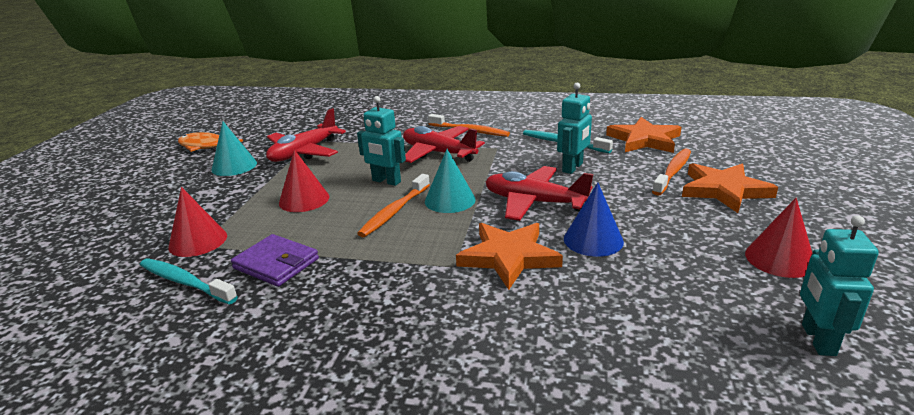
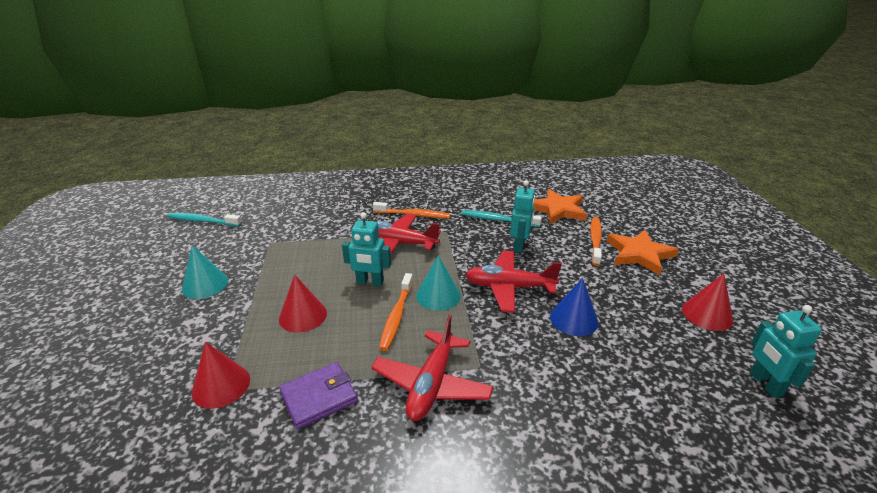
camera: 20 degrees left, 5 degrees up
turquoise toothbrush [140,258,238,305] -> turquoise toothbrush moved to [167,213,242,227]
orange fish [178,132,243,152] -> none
purple wallet [231,234,319,287] -> purple wallet turned 45 degrees counterclockwise [279,362,358,429]
red plane [266,108,346,162] -> red plane moved to [371,315,493,421]
orange star [456,223,563,290] -> none

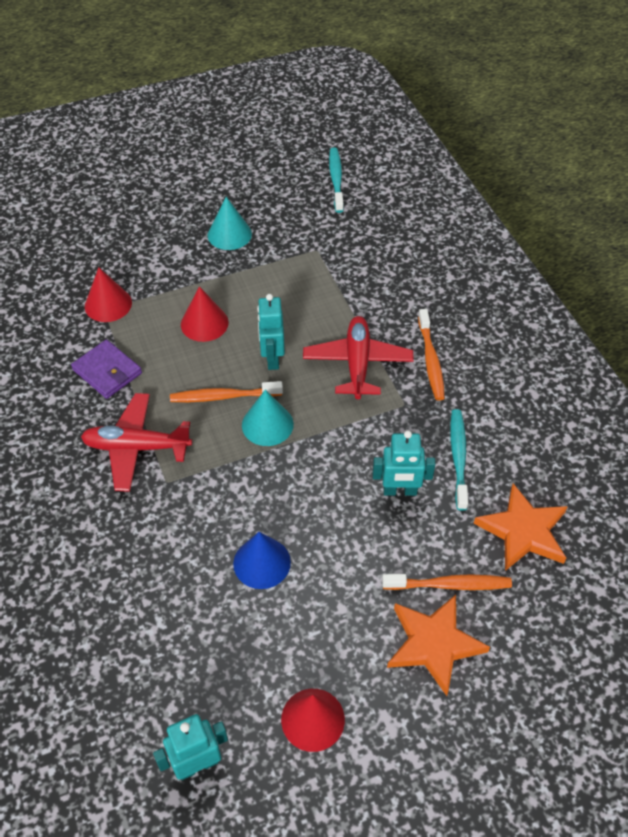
camera: 75 degrees right, 20 degrees up
red plane [465,251,562,313] -> none

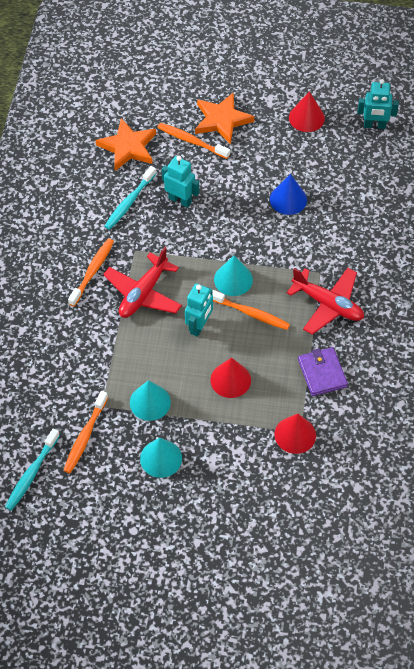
camera: 150 degrees left, 5 degrees up
none -> orange toothbrush [63,391,108,473]
none -> turquoise cone [130,380,171,421]

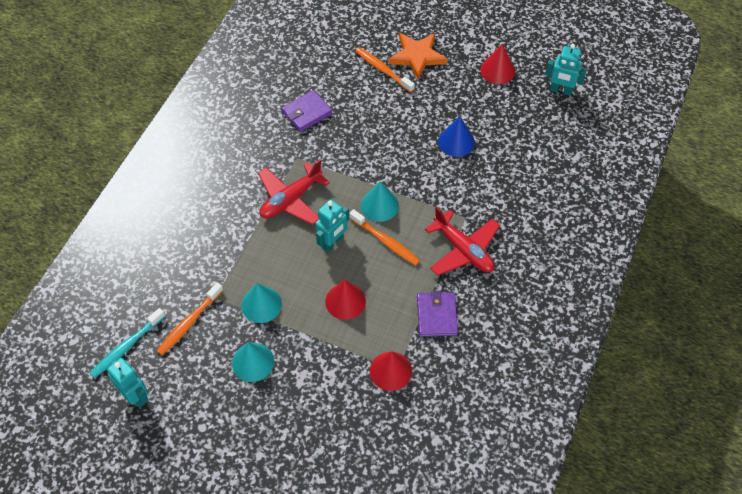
camera: 15 degrees right, 0 degrees up
orange toothbrush [68,238,114,306] -> none
orange star [95,118,156,171] -> none
turquoise toothbrush [105,166,156,230] -> purple wallet [281,90,332,132]
turquoise robot [162,156,199,208] -> turquoise robot moved to [107,358,148,408]

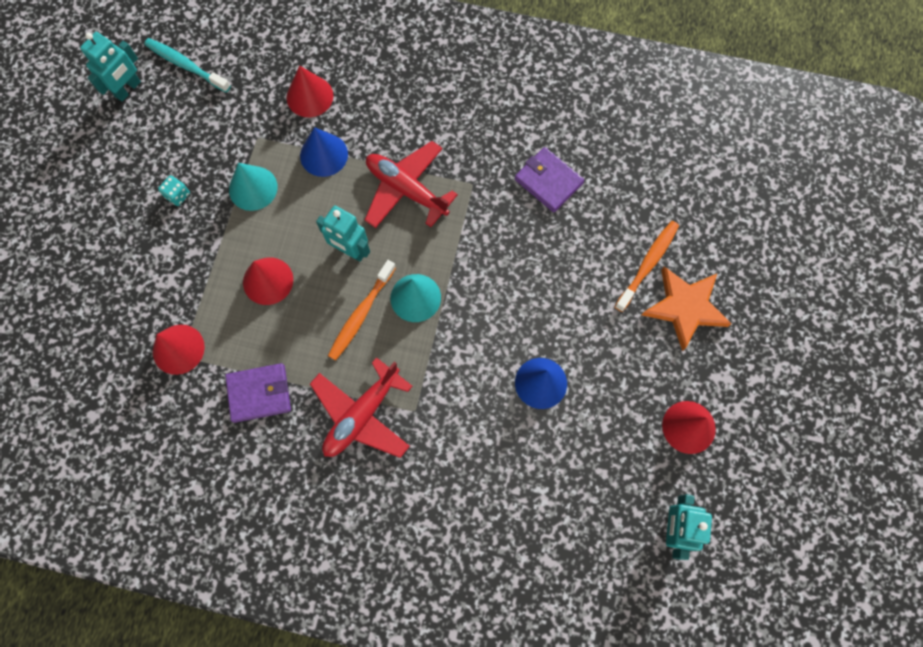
camera: 80 degrees right, 15 degrees up
orange toothbrush [157,282,223,355] -> none
turquoise cone [232,342,274,382] -> turquoise dice [158,175,190,206]
none -> red cone [287,66,333,117]
none -> blue cone [300,127,348,177]

